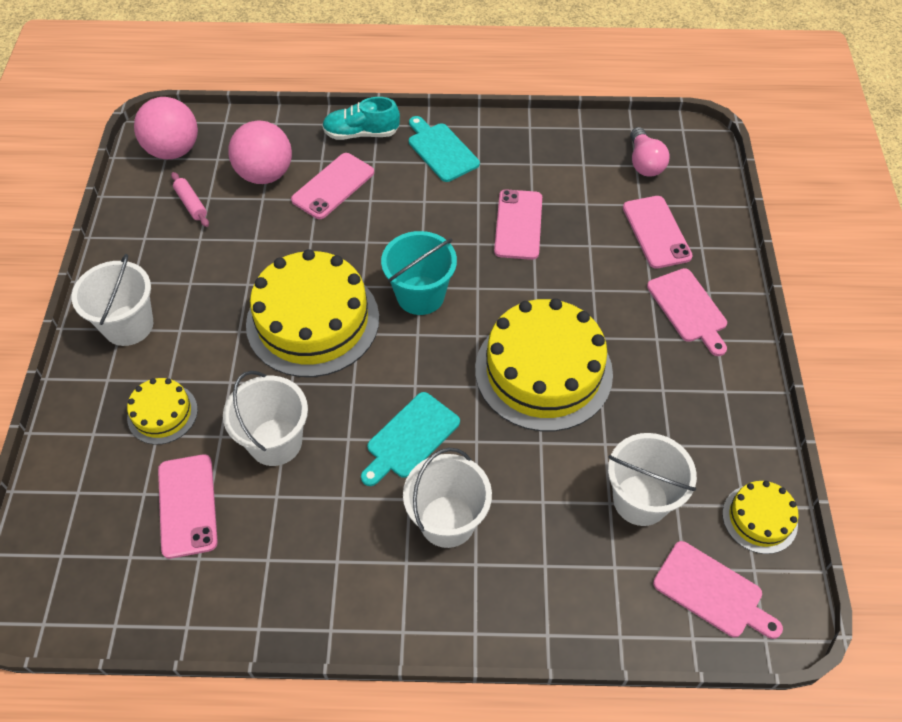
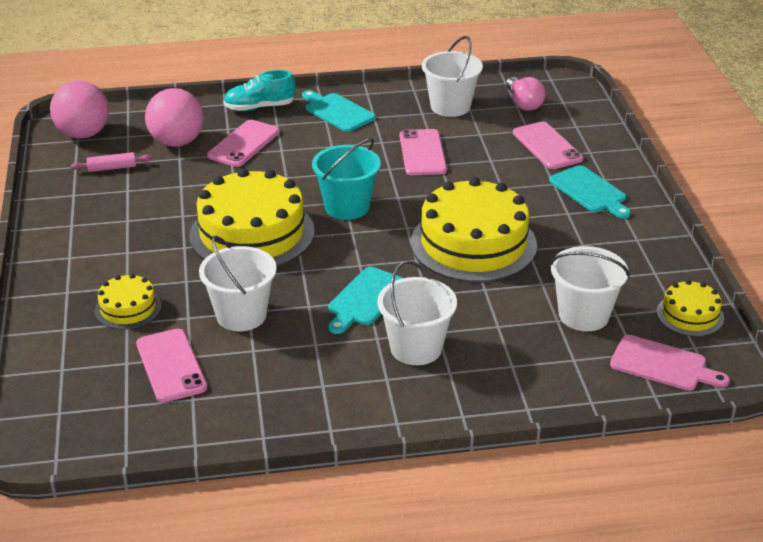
camera: 10 degrees left, 20 degrees down
white bucket [72,254,153,346] -> white bucket moved to [422,36,483,117]
pink rolling pin [171,172,209,227] -> pink rolling pin turned 60 degrees counterclockwise [71,152,152,172]
pink cutting board [647,268,727,356] -> turquoise cutting board [549,165,631,219]

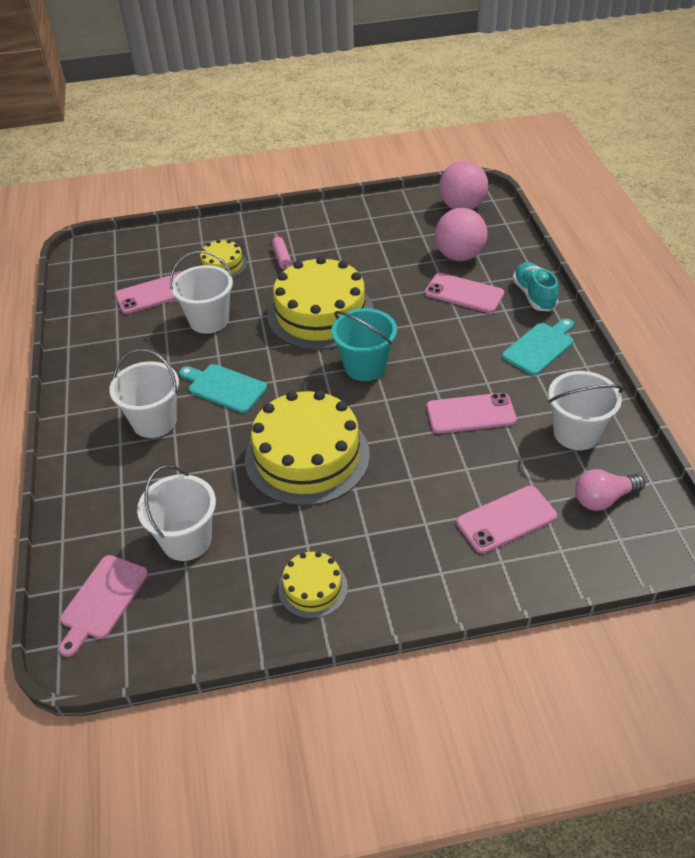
camera: 90 degrees right, 10 degrees up
pink rolling pin [71,152,152,172] -> pink rolling pin moved to [272,233,292,270]
turquoise cutting board [549,165,631,219] -> none
yellow cake [657,280,724,337] -> yellow cake moved to [278,551,348,619]

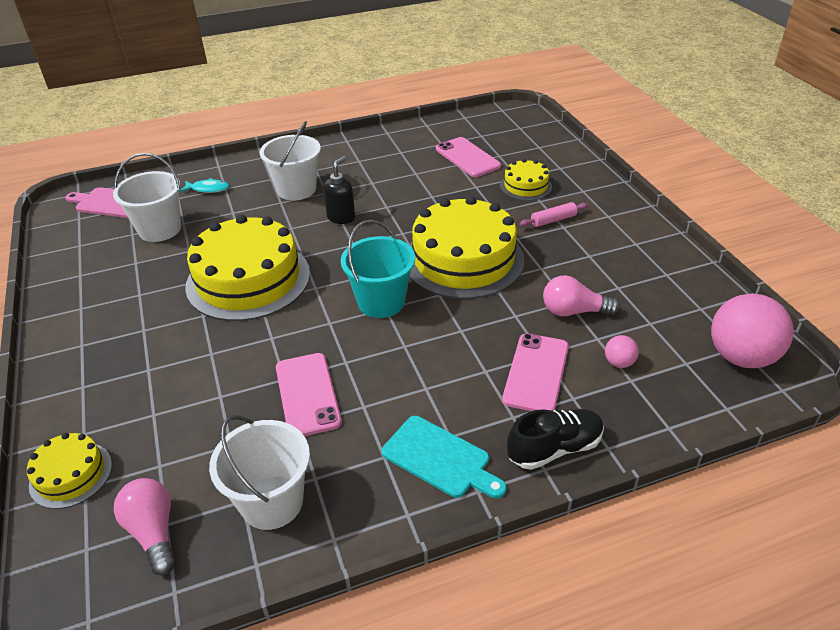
camera: 80 degrees right, 5 degrees down
white bucket [170,251,233,334] -> none
turquoise cutting board [179,364,267,413] -> black soap dispenser [323,156,355,224]
yellow cake [278,551,348,619] -> yellow cake moved to [27,433,112,509]
pink ball [435,208,488,261] -> pink ball [605,335,639,368], size x0.45
pink phone [456,486,557,553] -> none
turquoise shoe [513,262,559,311] -> black shoe [507,409,604,470]
none -> turquoise fish [179,178,229,193]
none -> pink light bulb [543,275,620,316]

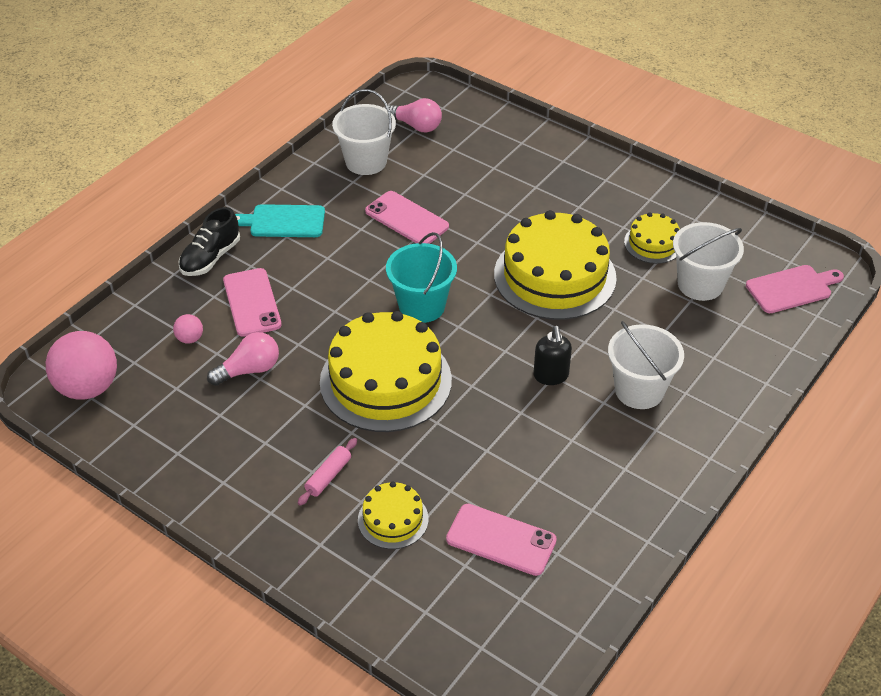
camera: 145 degrees right, 5 degrees up
yellow cake [27,433,112,509] -> yellow cake moved to [624,212,680,264]
turquoise fish [179,178,229,193] -> none

